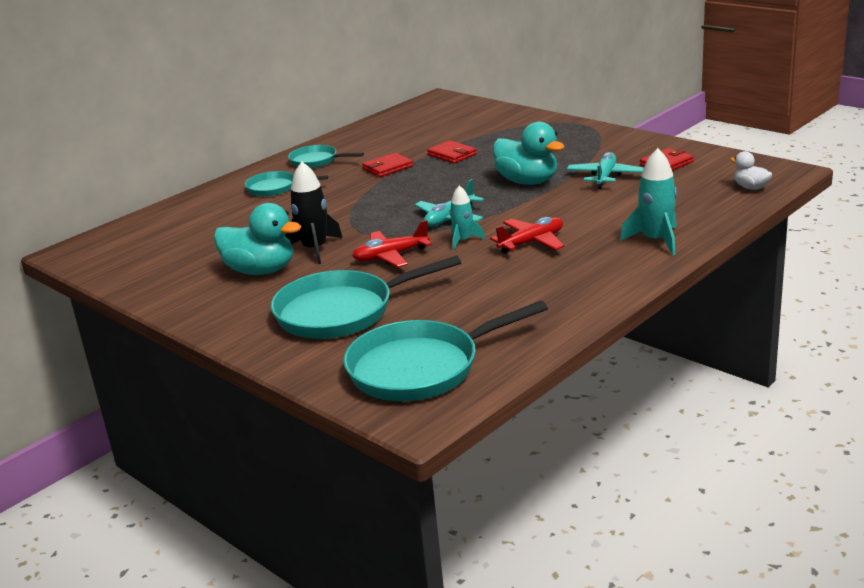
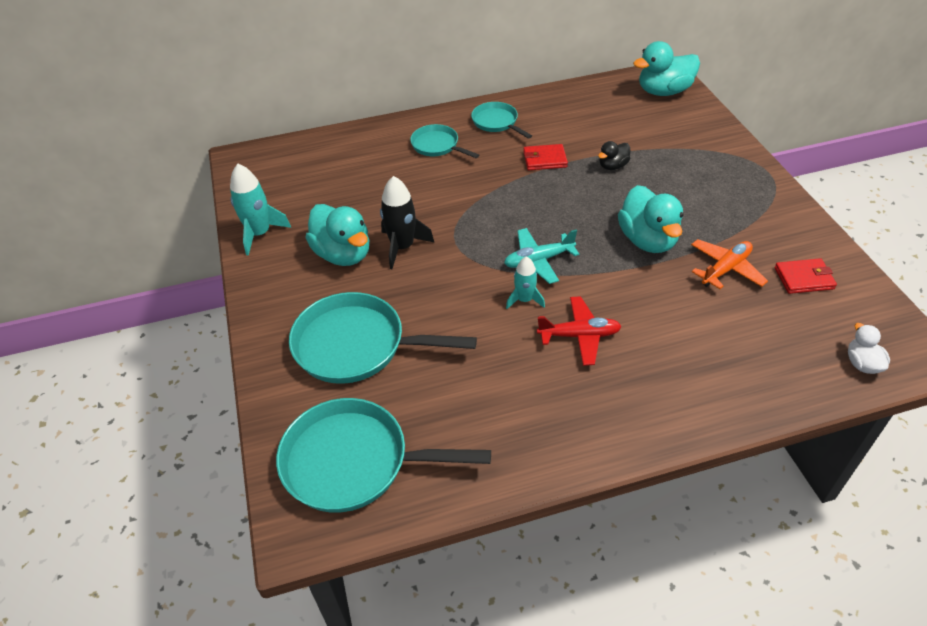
camera: 30 degrees right, 20 degrees up
red plane [352,220,432,267] -> none
red wallet [427,140,477,163] -> black duck [598,141,631,170]
turquoise plane [567,152,644,189] -> orange plane [691,239,768,289]
turquoise rocket [620,148,677,255] -> turquoise rocket moved to [230,164,291,256]
none -> turquoise duck [633,41,700,96]

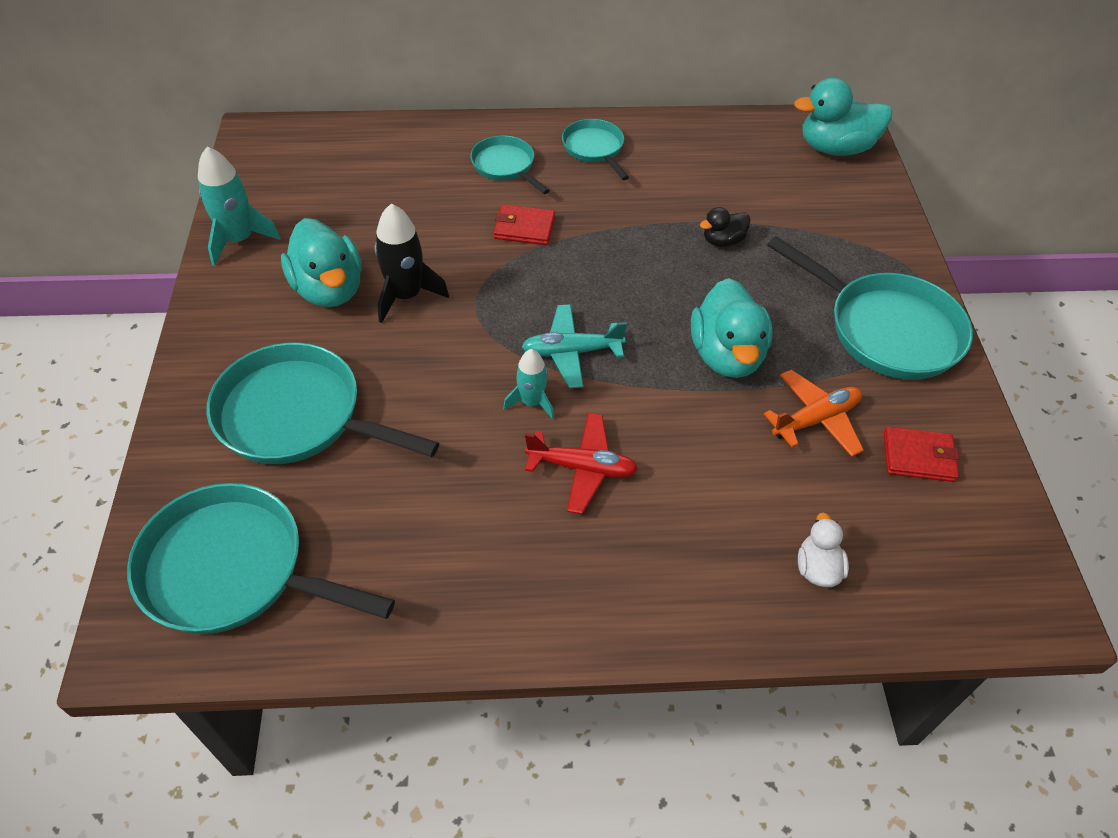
camera: 10 degrees right, 5 degrees up
red wallet [523,144,568,170] -> red wallet moved to [493,204,555,245]
white duck [848,323,890,374] -> white duck moved to [798,512,849,587]
none -> turquoise pan [767,236,973,380]

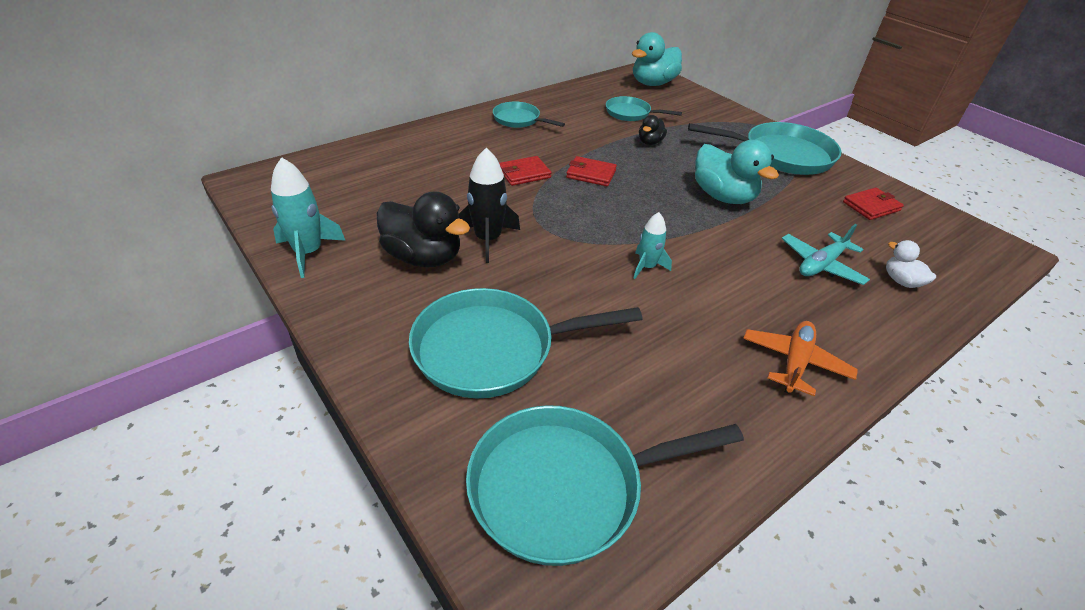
camera: 35 degrees left, 10 degrees down
turquoise duck [281,218,362,307] -> black duck [377,191,470,267]
turquoise pan [470,136,550,194] -> turquoise pan moved to [606,96,682,121]
turquoise plane [522,304,627,388] -> turquoise plane moved to [782,224,870,285]
red plane [525,413,638,514] -> none
orange plane [764,370,864,457] -> orange plane moved to [743,321,858,396]
none -> red wallet [566,156,617,186]

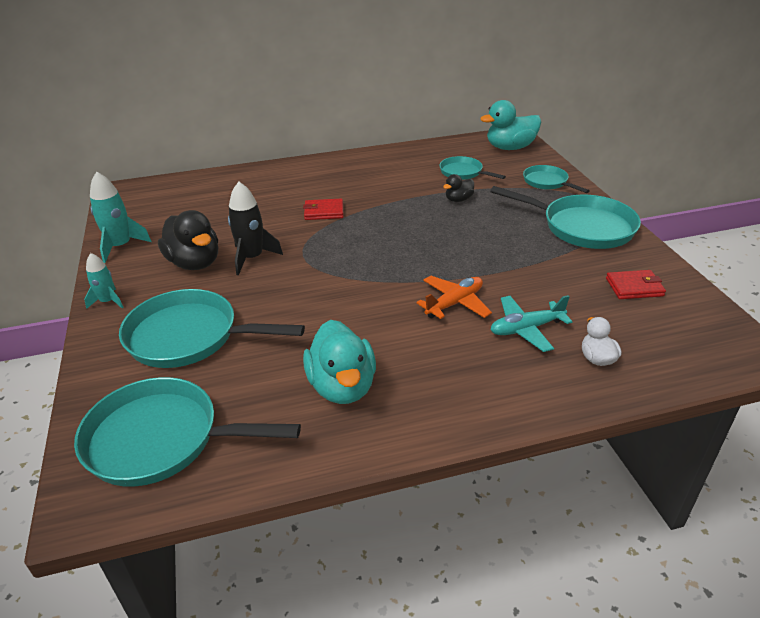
camera: 25 degrees right, 5 degrees down
turquoise pan [493,102,565,128] -> turquoise pan moved to [523,165,590,193]
red wallet [566,156,617,186] -> none
turquoise rocket [634,212,672,279] -> turquoise rocket moved to [84,253,124,309]
turquoise duck [695,140,779,204] -> turquoise duck moved to [303,320,376,404]
orange plane [743,321,858,396] -> orange plane moved to [416,276,492,319]

